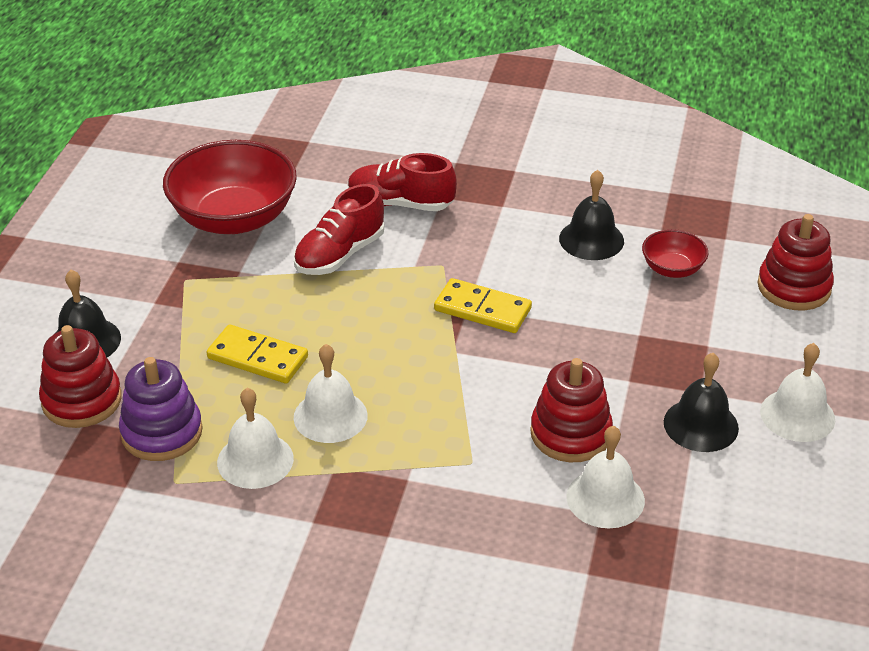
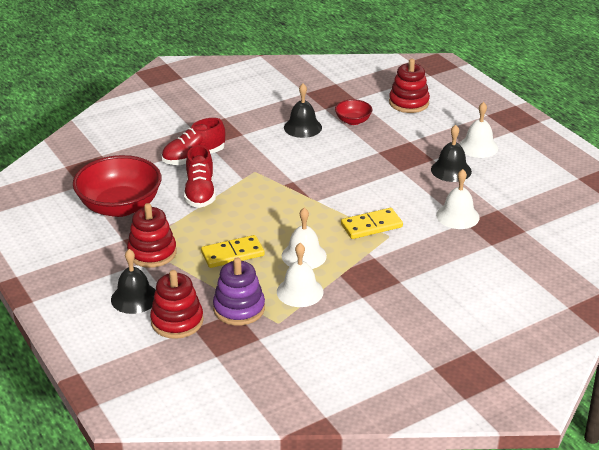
camera: 45 degrees left, 5 degrees down
yellow domino [434,278,532,333] -> yellow domino moved to [341,208,403,239]
red stacking toy [530,358,613,462] -> red stacking toy moved to [127,203,177,268]

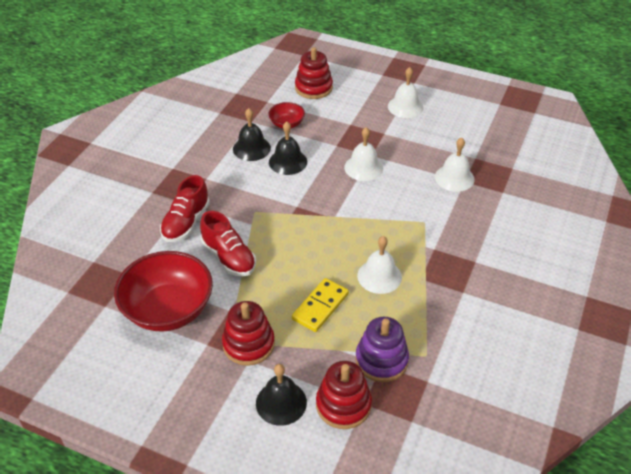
camera: 35 degrees left, 10 degrees up
white bell [277,243,323,307] -> white bell moved to [344,127,383,181]
yellow domino [341,208,403,239] -> none
black bell [431,125,472,182] -> black bell moved to [269,121,307,175]

